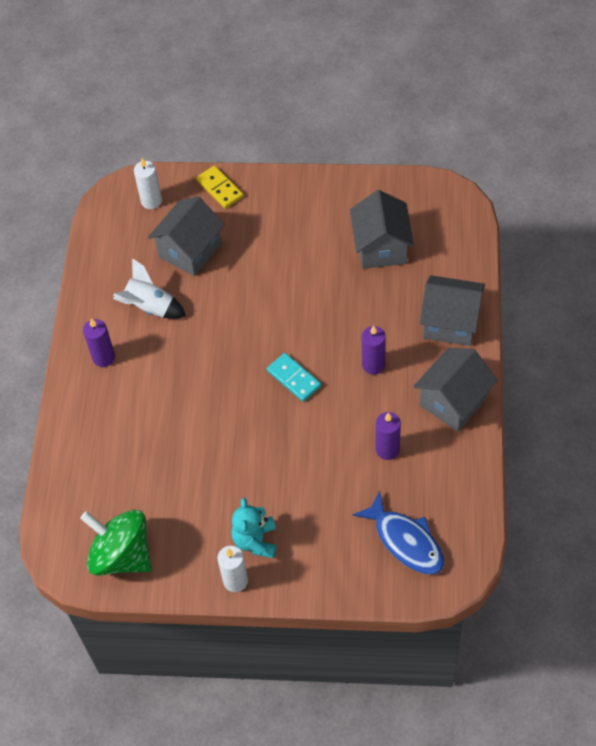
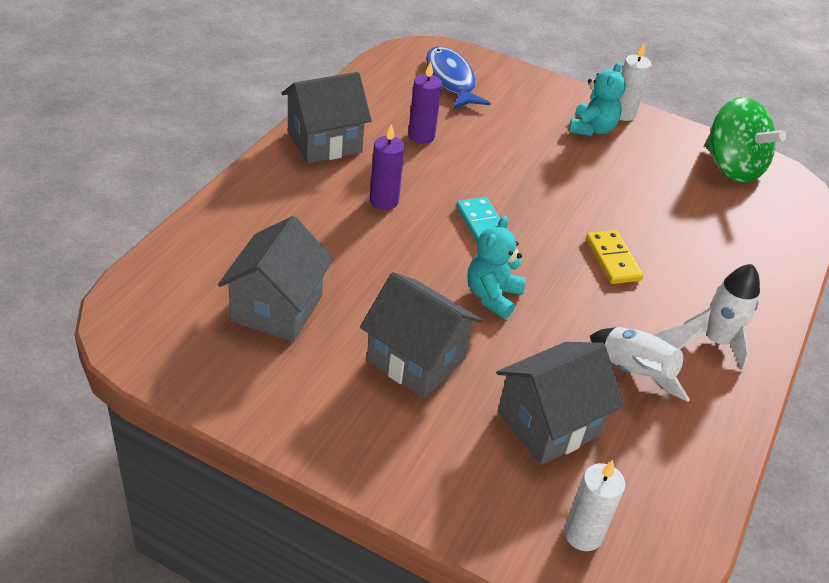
camera: 165 degrees left, 15 degrees down
purple candle [83,318,115,367] -> white rocket [683,264,760,370]
yellow domino [196,166,244,209] -> yellow domino moved to [586,230,643,284]
grey house [420,275,485,346] -> grey house moved to [360,272,482,398]
none -> turquoise teddy bear [468,216,526,319]

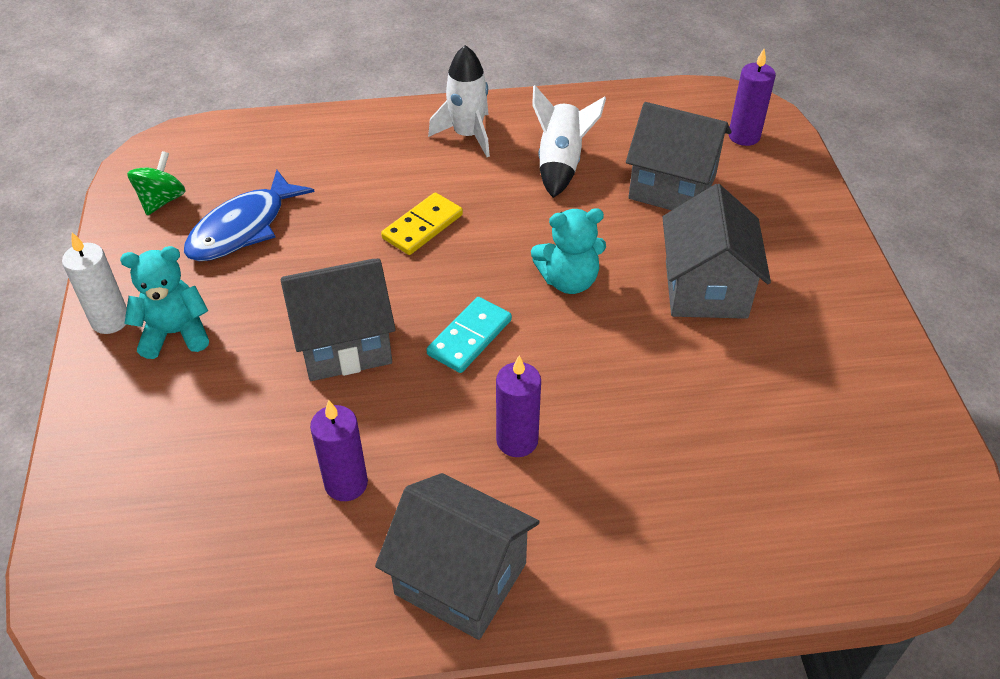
camera: 120 degrees left, 5 degrees up
grey house [218,216,334,342] -> grey house moved to [281,259,396,381]
blue fish [426,46,490,109] -> blue fish moved to [184,170,315,261]
white candle [564,460,625,551] -> purple candle [728,49,776,146]
green spinning top [705,97,786,183] -> green spinning top [127,151,186,215], size x0.53

